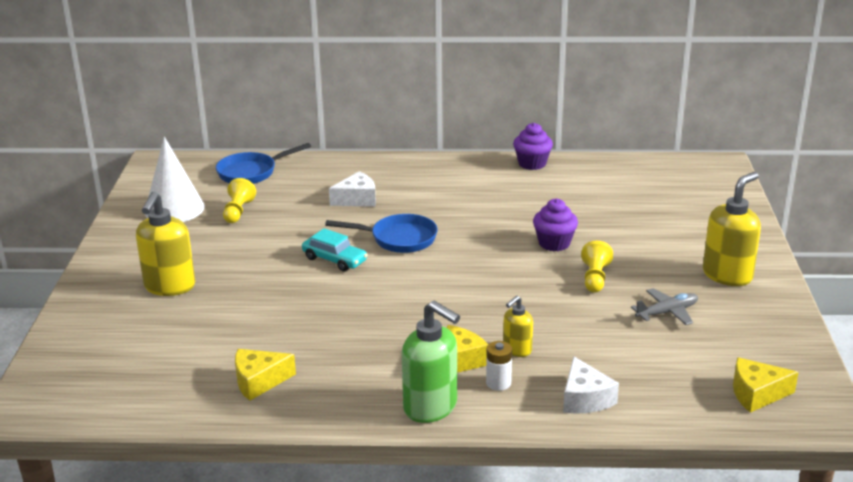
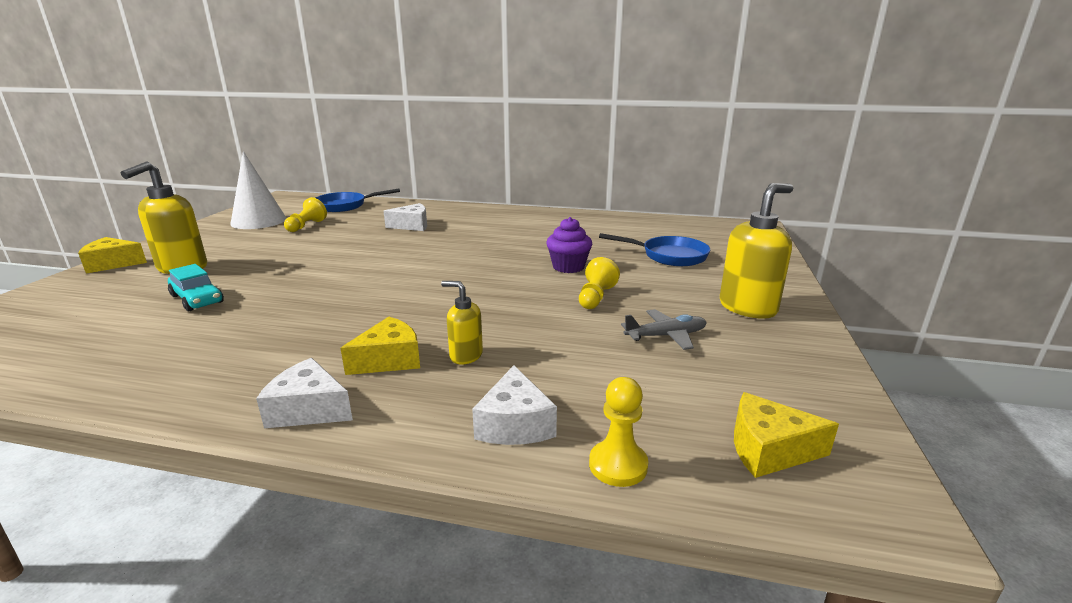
camera: 10 degrees right, 5 degrees down
yellow cheese [235,349,296,401] -> yellow cheese moved to [78,237,147,274]
turquoise car [302,228,368,271] -> turquoise car moved to [168,264,224,311]
blue pan [325,214,438,253] -> blue pan moved to [599,233,710,266]
green soap dispenser [402,301,460,423] -> white cheese [256,358,353,428]
white battery [486,341,512,391] -> none
yellow soap dispenser [503,295,533,357] -> yellow soap dispenser turned 60 degrees clockwise [441,281,483,364]
purple cupcake [513,123,553,170] -> none
none -> yellow pawn [589,377,648,487]

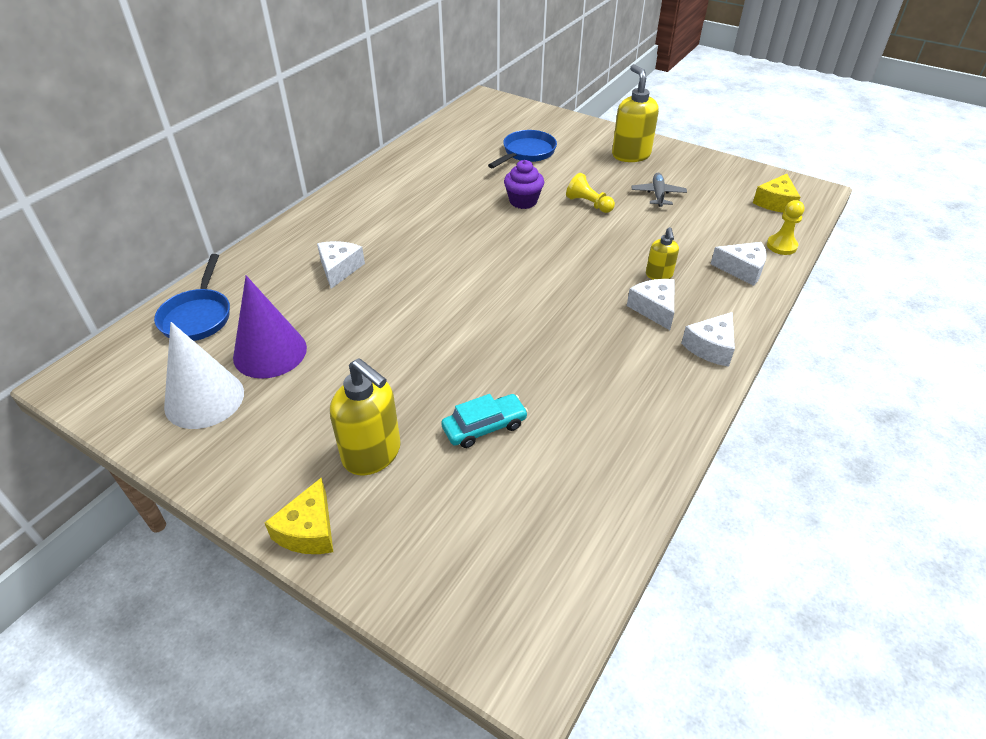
camera: 70 degrees left, 20 degrees up
yellow pawn [284,197,327,232] -> purple cone [233,275,307,379]
yellow cheese [341,317,420,375] -> white cheese [627,279,674,330]
yellow soap dispenser [441,281,483,364] -> yellow soap dispenser turned 45 degrees counterclockwise [646,227,679,280]

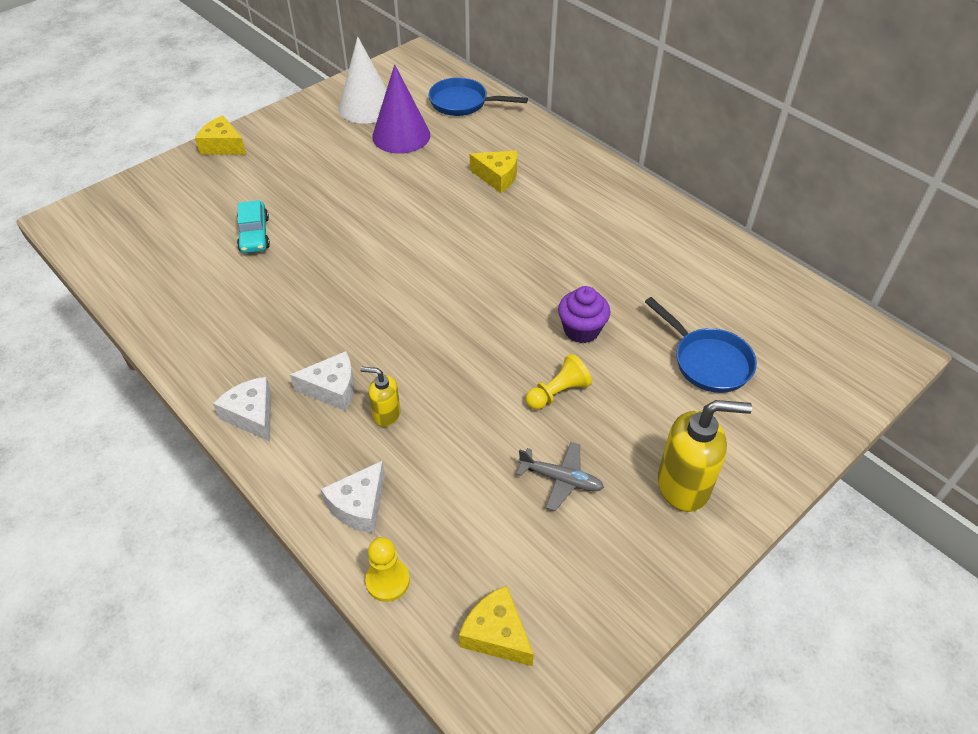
camera: 105 degrees right, 5 degrees up
white cheese [317,241,365,289] -> yellow cheese [470,151,517,193]
yellow soap dispenser [330,358,401,475] -> none

